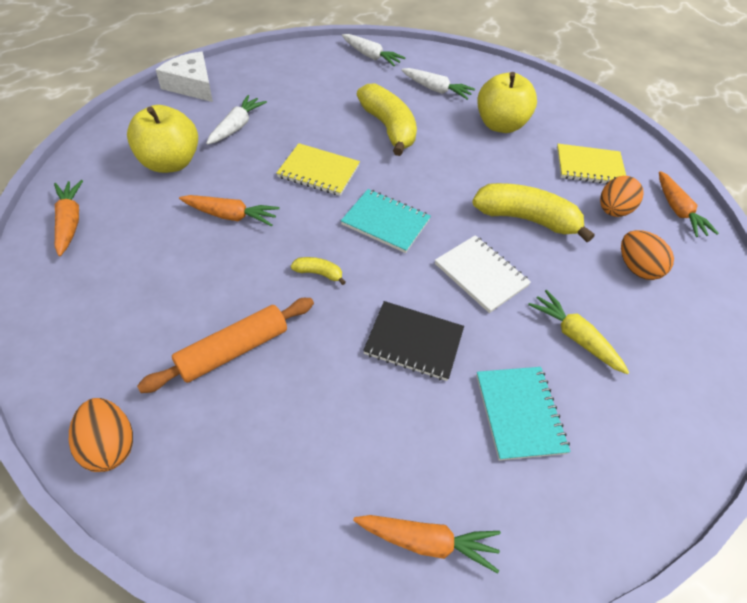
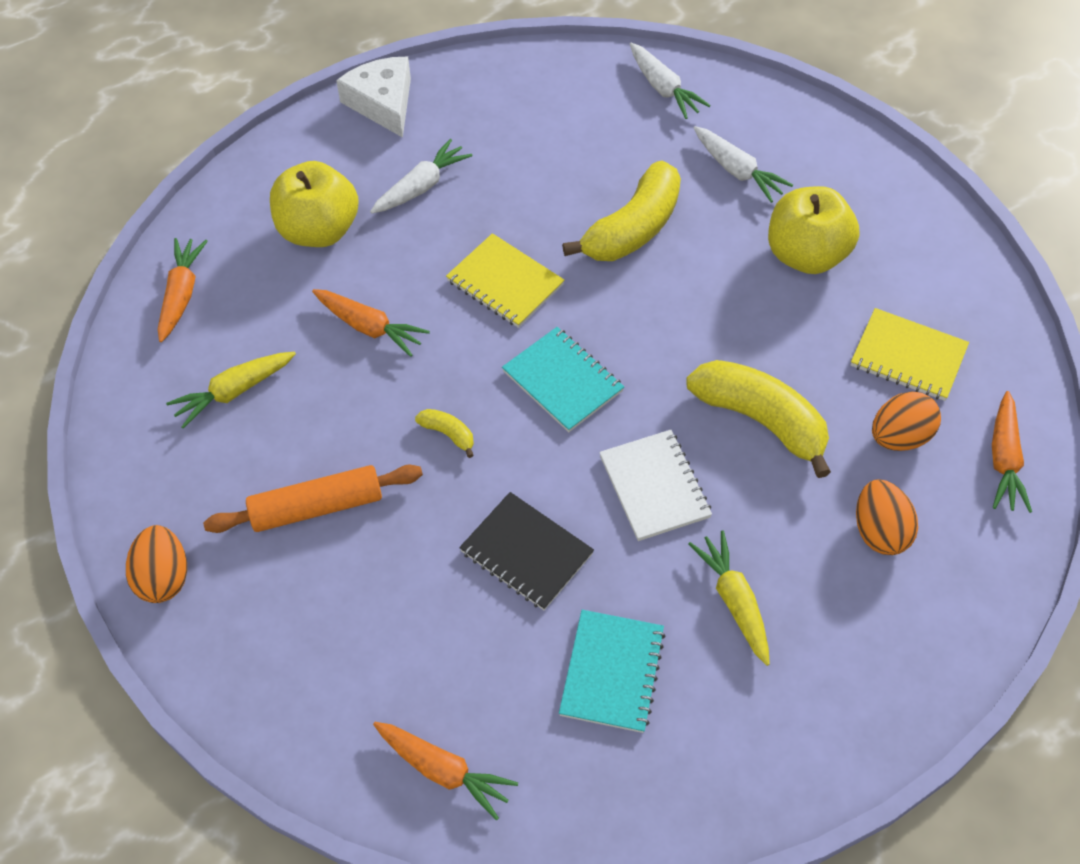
camera: 25 degrees right, 5 degrees up
yellow banana [357,83,417,156] -> yellow banana turned 45 degrees clockwise [562,161,681,261]
none -> yellow carrot [166,352,296,429]

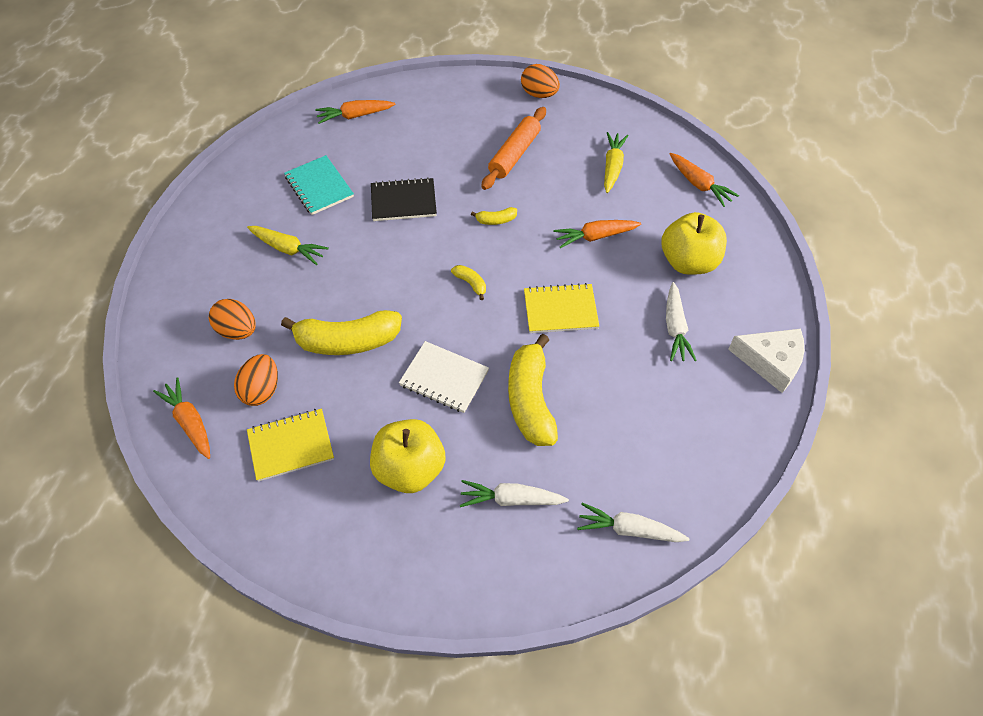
camera: 135 degrees right, 0 degrees up
turquoise notebook [502,327,624,432] -> yellow banana [451,265,486,300]
white notebook [599,430,712,541] -> white notebook moved to [399,341,489,413]

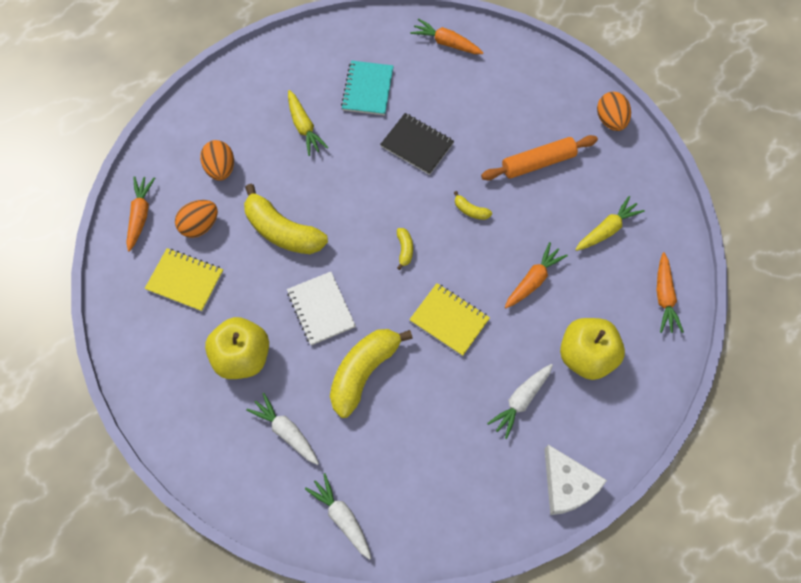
camera: 40 degrees right, 10 degrees up
orange carrot [554,220,641,248] -> orange carrot turned 105 degrees clockwise [505,242,568,308]

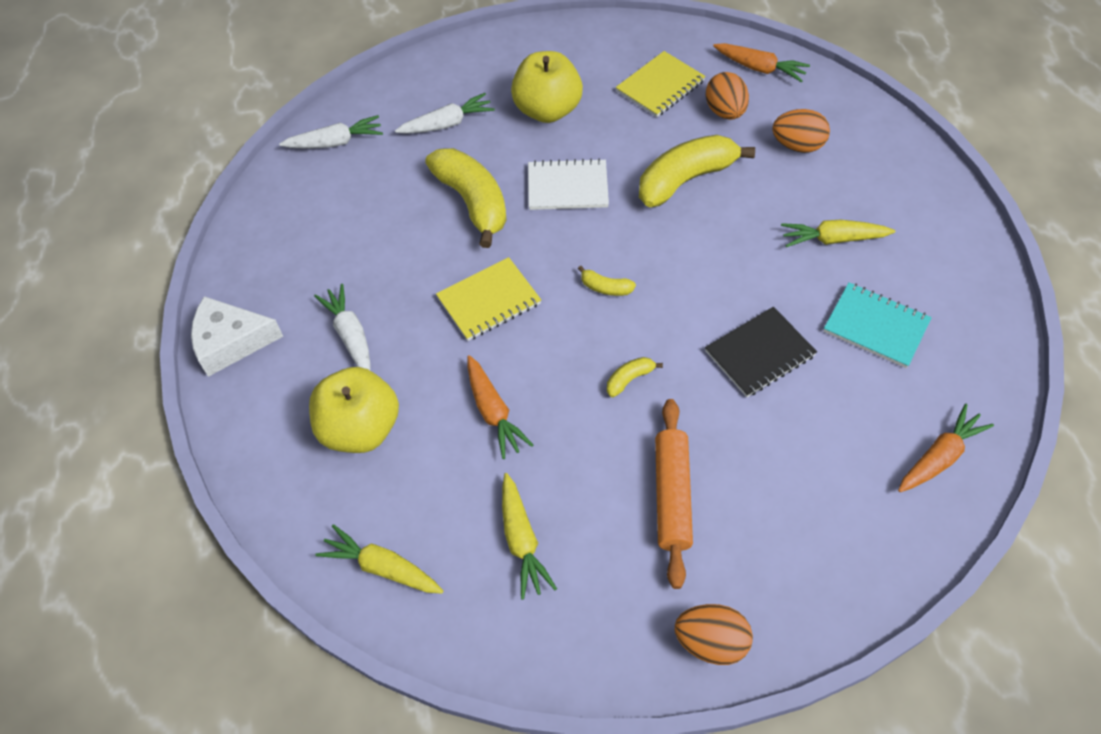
camera: 115 degrees right, 10 degrees down
orange carrot [657,252,684,333] -> yellow carrot [315,524,443,593]

